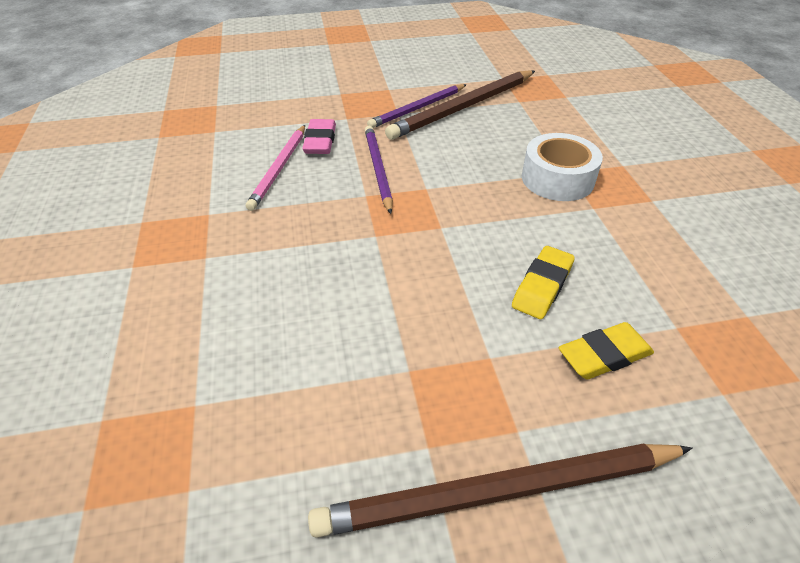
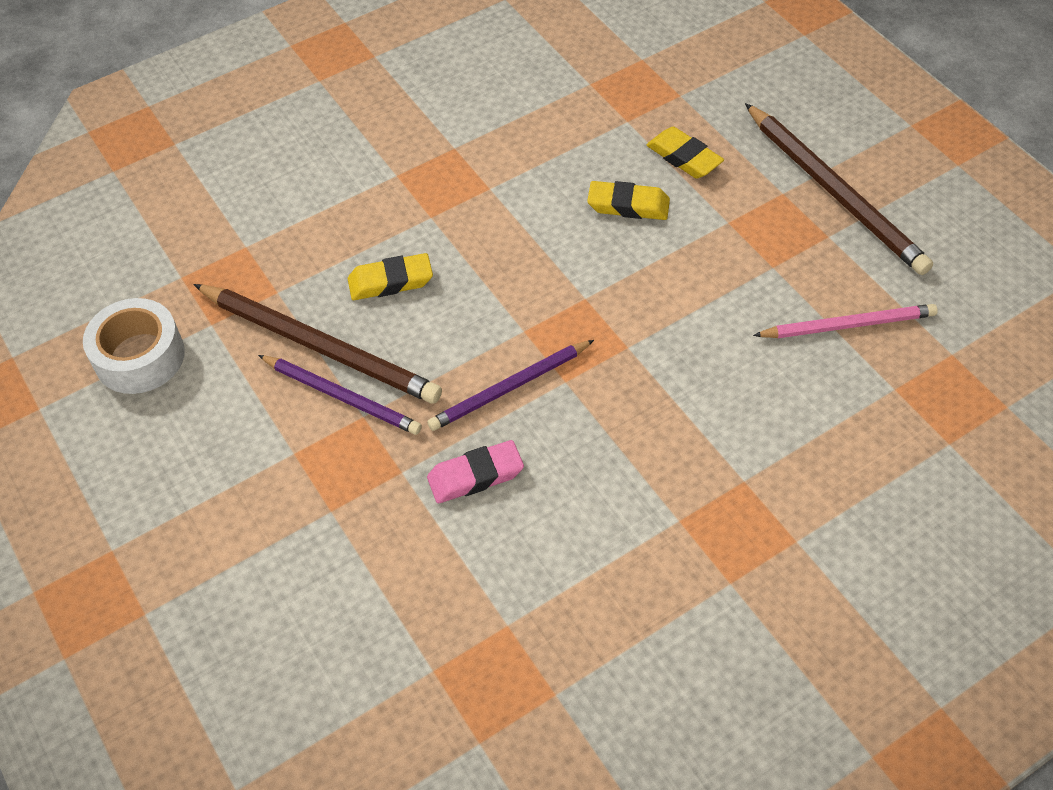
camera: 110 degrees left, 10 degrees up
pink pencil [246,125,305,211] -> pink pencil moved to [753,304,938,338]
white tape [522,133,603,201] -> white tape moved to [83,298,185,394]
none -> yellow eraser [348,253,433,300]

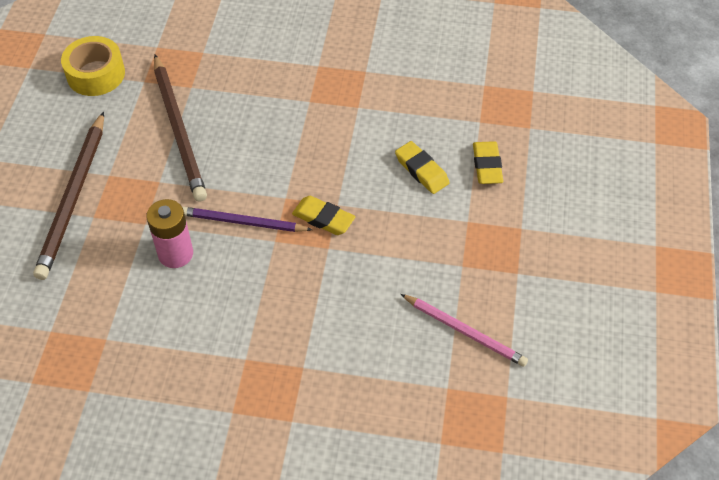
camera: 40 degrees right, 0 degrees up
white tape [83,298,185,394] -> yellow tape [61,36,125,96]
purple pencil [258,355,422,435] -> none
yellow eraser [348,253,433,300] -> yellow eraser moved to [292,196,355,235]
pink eraser [427,440,524,503] -> pink battery [146,199,193,268]
brown pencil [745,103,933,275] -> brown pencil moved to [33,111,104,280]

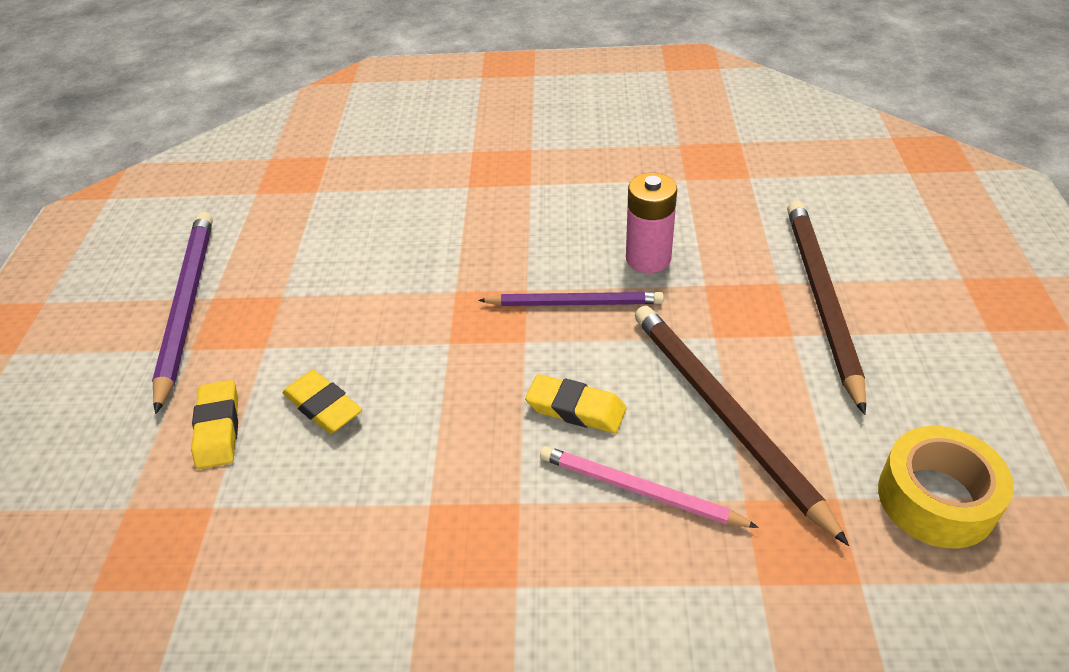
camera: 175 degrees right, 10 degrees down
yellow eraser [292,196,355,235] -> yellow eraser moved to [525,374,626,433]
pink pencil [401,294,528,367] -> pink pencil moved to [540,446,759,528]
none -> purple pencil [152,212,213,414]

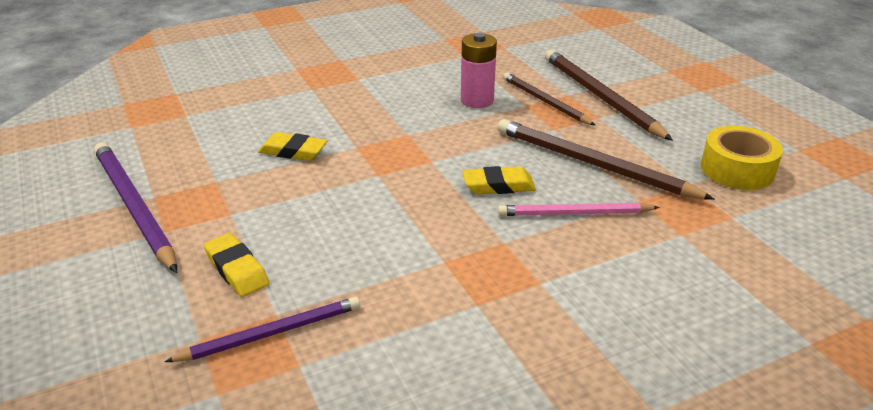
camera: 30 degrees left, 10 degrees down
yellow eraser [283,370,362,434] -> yellow eraser moved to [258,132,327,161]
purple pencil [478,292,664,306] -> purple pencil moved to [164,297,360,362]
none -> brown pencil [503,72,596,126]

